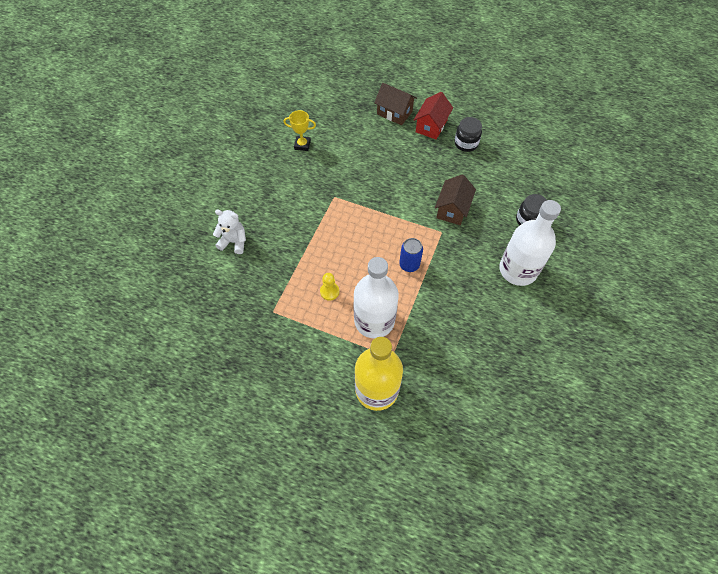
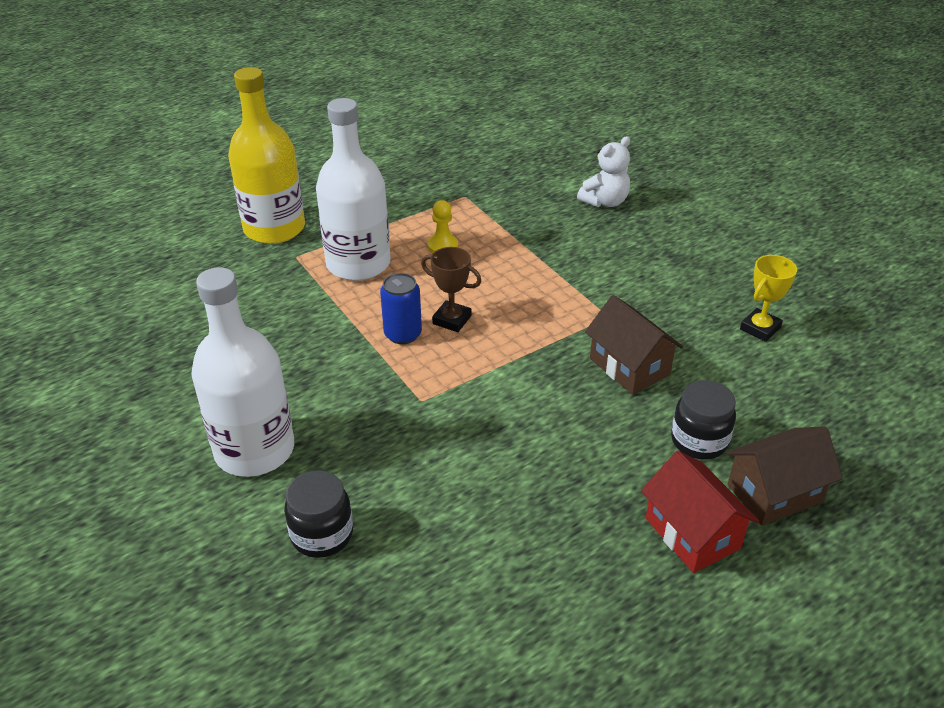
camera: 125 degrees right, 20 degrees down
brown house [435,174,476,225] -> brown house moved to [585,295,683,395]
black jar [454,117,482,152] -> black jar moved to [671,380,736,459]
none -> brown trophy [421,247,481,332]

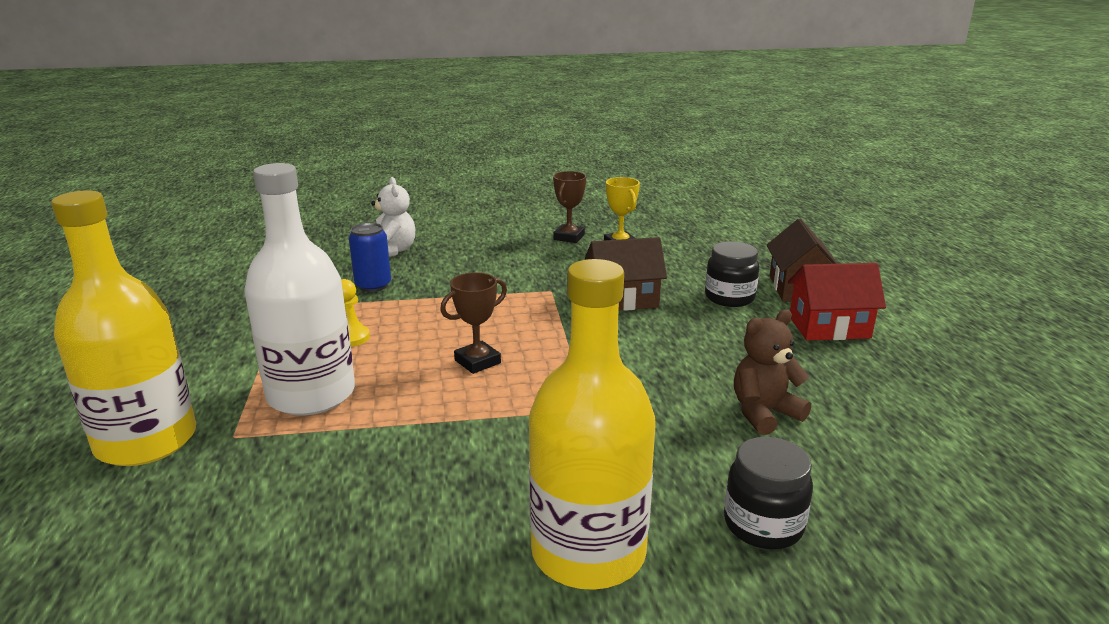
camera: 65 degrees left, 15 degrees down
white bottle [191,267,294,477] -> yellow bottle [529,259,656,590]
blue can [380,273,422,344] -> blue can moved to [349,223,391,292]
none -> brown trophy [553,171,586,243]
none -> brown teddy bear [734,309,811,435]

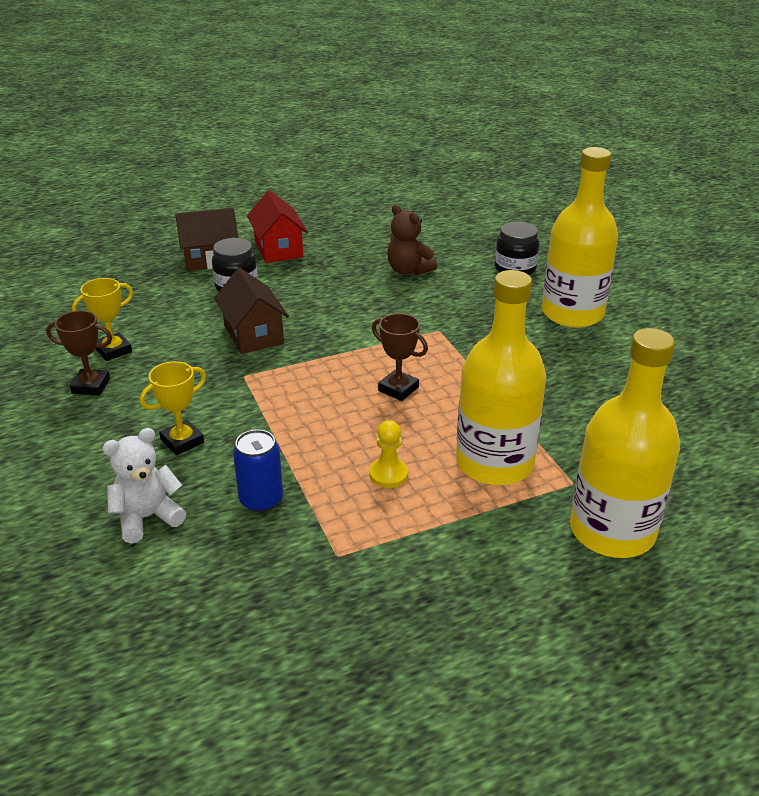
camera: 105 degrees left, 10 degrees up
white bottle [244,163,355,415] -> yellow bottle [456,270,546,485]
none -> yellow trophy [140,361,206,456]

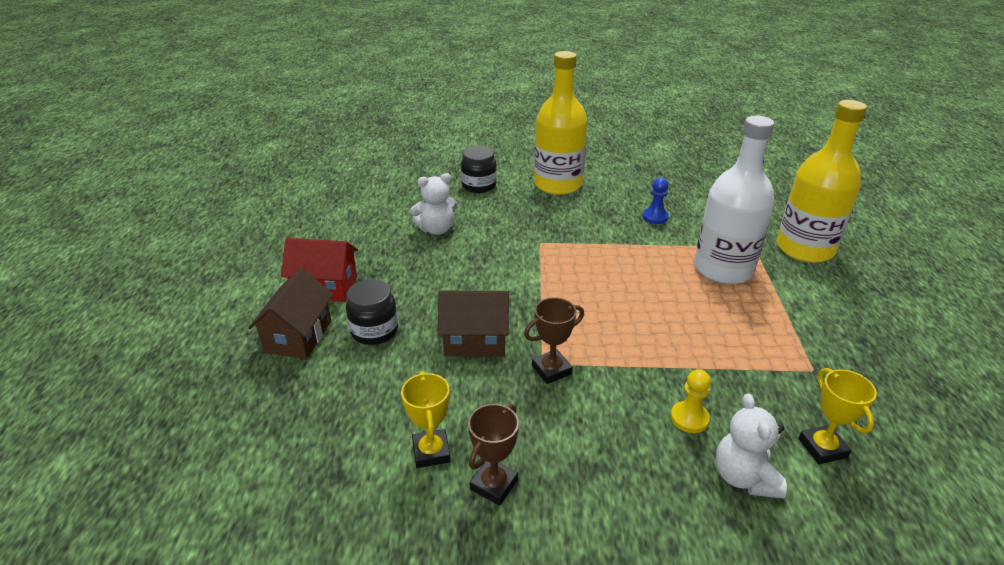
camera: 65 degrees left, 0 degrees up
yellow trophy [140,361,206,456] -> yellow trophy moved to [798,368,877,464]
blue can [233,429,283,512] -> none
yellow pawn [369,420,408,488] -> yellow pawn moved to [670,369,711,433]
brown trophy [372,313,428,401] -> brown trophy moved to [524,297,584,384]
brown teddy bear [387,205,437,275] -> white teddy bear [410,173,458,235]
yellow bottle [456,270,546,485] -> white bottle [694,116,774,284]
none -> blue pawn [642,178,669,224]

